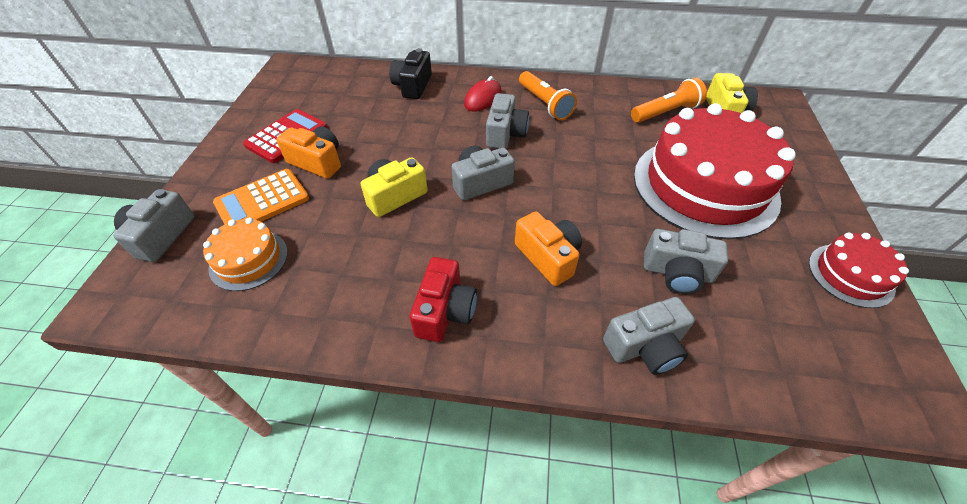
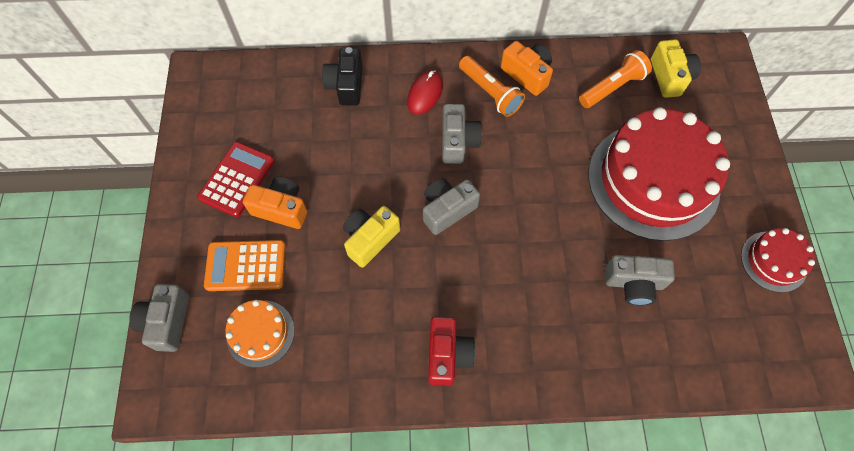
camera: 10 degrees left, 15 degrees up
orange calculator [213,169,309,224] -> orange calculator turned 45 degrees clockwise [204,240,286,291]
orange camera [515,211,582,286] -> orange camera moved to [501,41,553,96]
grey camera [603,297,695,375] -> none

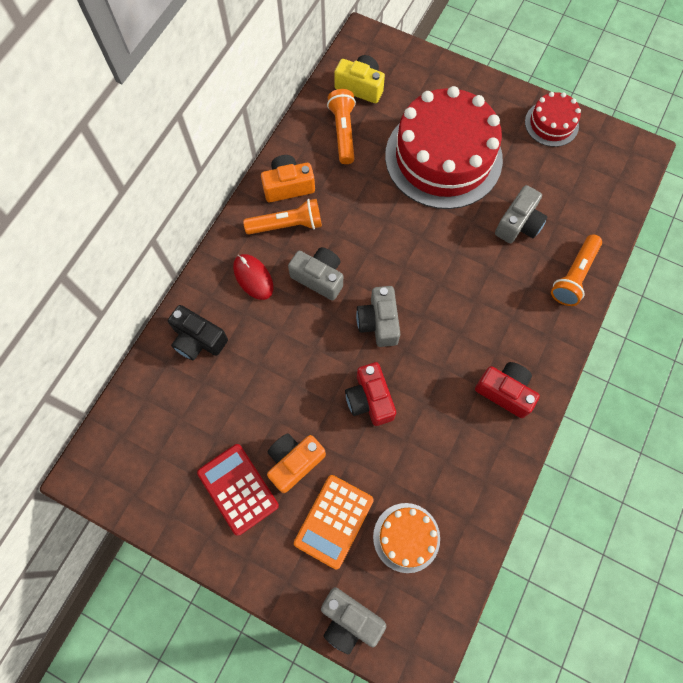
camera: 60 degrees left, 5 degrees up
yellow camera [343,206,400,267] -> red camera [345,362,396,426]
none -> orange flashlight [551,234,602,306]

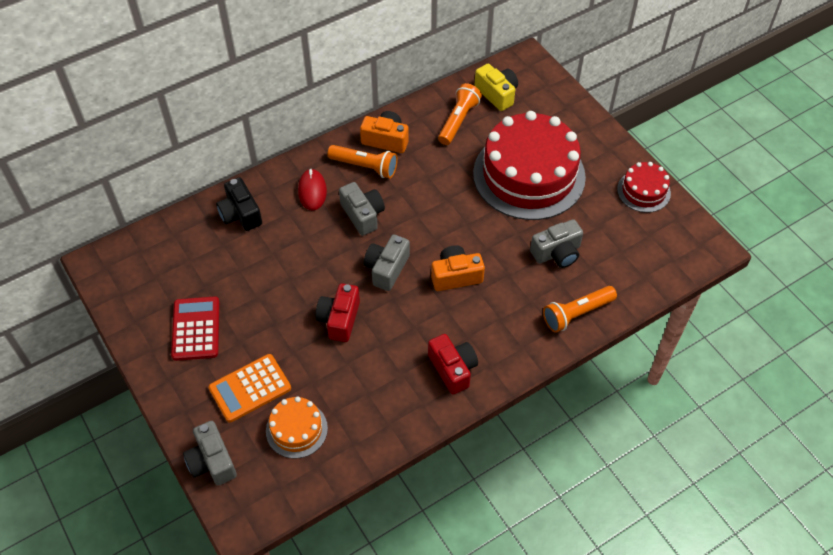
camera: 30 degrees right, 15 degrees down
orange camera [267,433,326,493] -> orange camera moved to [431,245,485,291]

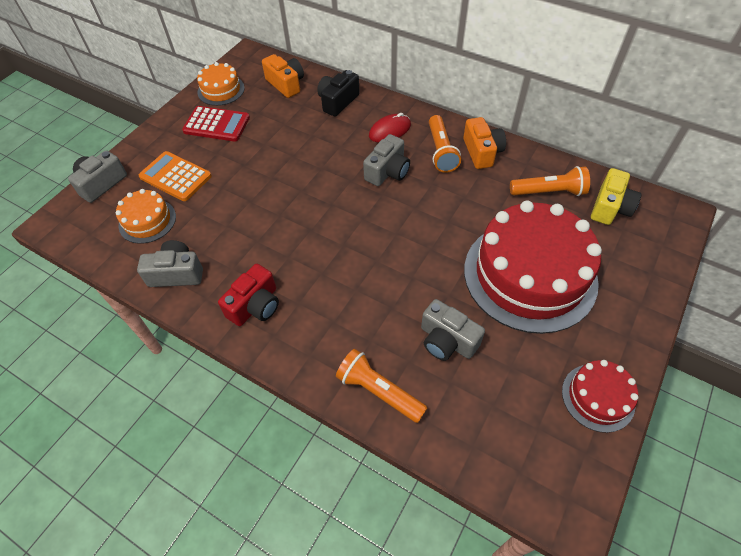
camera: 65 degrees right, 0 degrees up
red calculator [171,296,220,361] -> red calculator turned 45 degrees clockwise [182,106,250,142]
red camera [315,283,360,342] -> none
grey camera [364,235,410,291] -> grey camera moved to [137,240,203,287]
orange camera [431,245,485,291] -> orange camera moved to [262,54,304,98]
none -> orange cake [197,62,245,106]

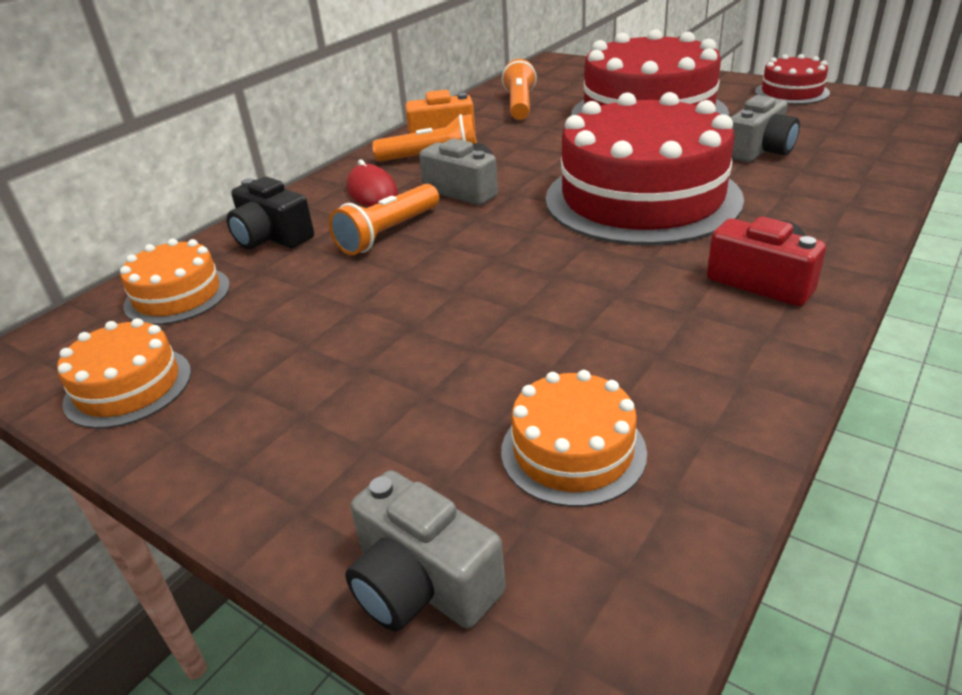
camera: 85 degrees left, 20 degrees down
grey camera [137,240,203,287] -> none
orange calculator [139,151,212,201] -> none
red calculator [182,106,250,142] -> none
orange camera [262,54,304,98] -> orange cake [120,239,230,325]
orange flashlight [336,349,427,423] -> orange flashlight moved to [329,184,439,255]
yellow camera [591,168,642,225] -> none
none -> red cake [545,92,744,246]

